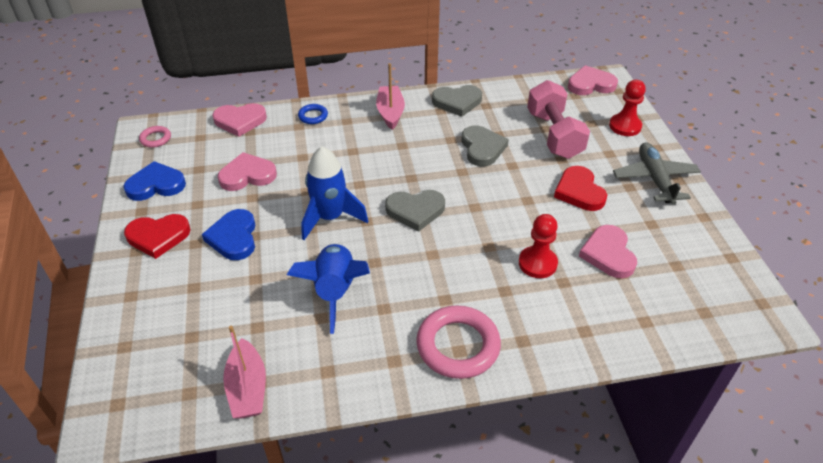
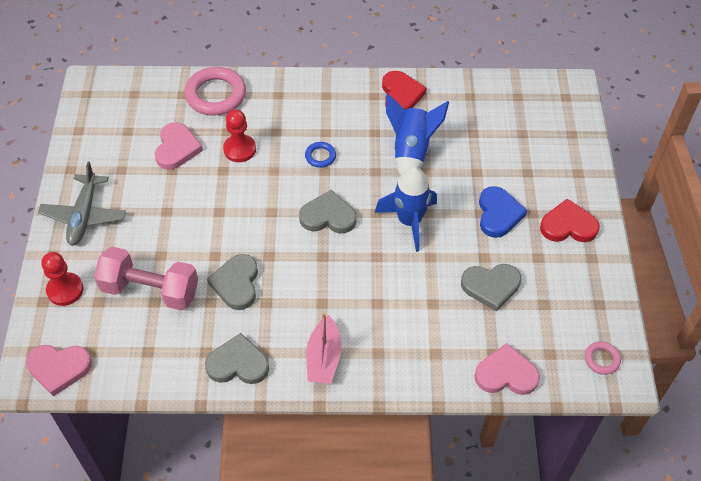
camera: 170 degrees left, 10 degrees up
blue heart [123,161,186,201] -> none
pink heart [218,152,277,191] -> grey heart [461,264,521,312]
pink boat [223,326,266,418] -> none
blue ring [298,104,328,124] -> blue ring moved to [305,142,336,168]
pink ring [416,305,501,379] -> pink ring moved to [184,67,246,116]
pink dumbbell [527,80,590,159] -> pink dumbbell turned 75 degrees counterclockwise [94,246,198,311]
red heart [554,166,607,211] -> red heart moved to [382,71,426,110]

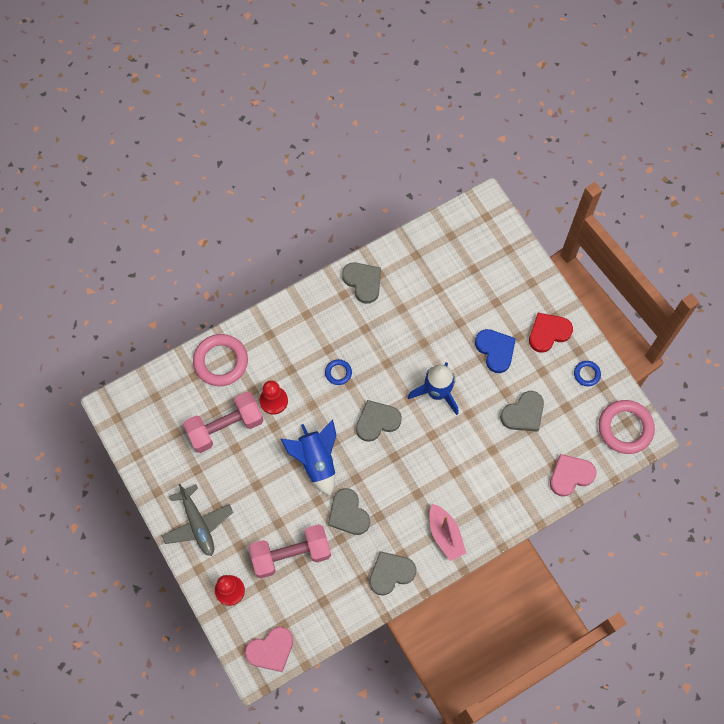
camera: 30 degrees left, 15 degrees up
pink heart [155,122,203,170] -> pink dumbbell [183,392,263,453]
red heart [382,71,426,110] -> grey heart [342,263,381,304]
blue rocket [386,94,449,176] -> blue rocket moved to [281,419,336,496]
pink ring [585,341,621,375] -> pink ring [599,400,655,454], size x2.04
none -> blue ring [574,361,601,386]

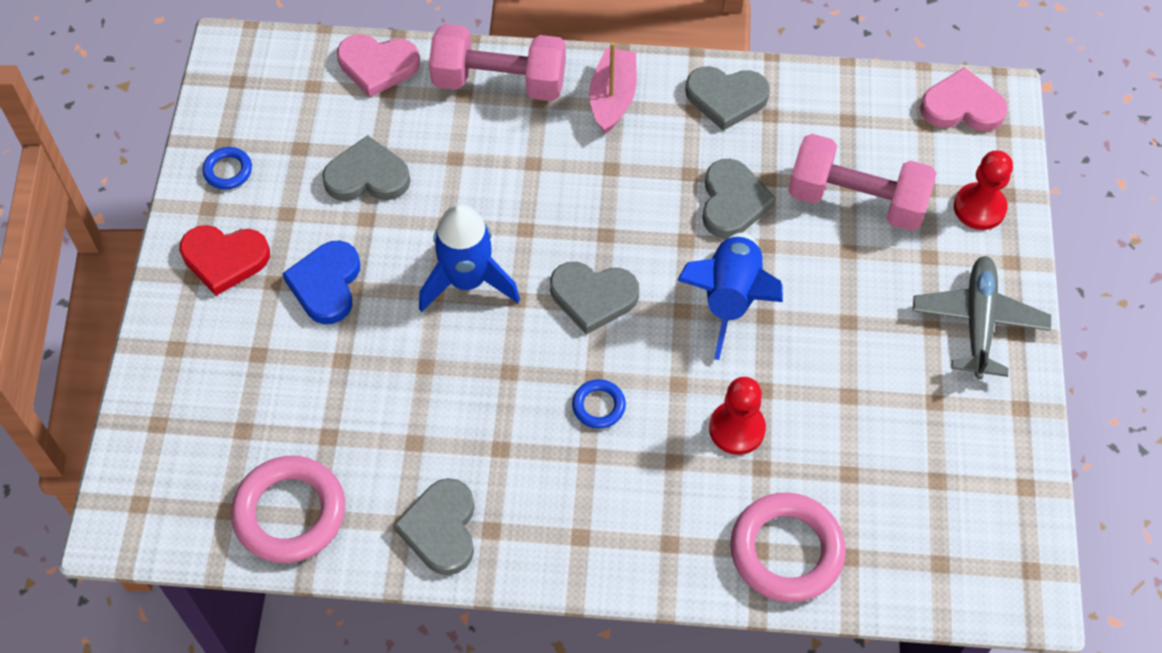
camera: 145 degrees left, 10 degrees down
pink dumbbell [183,392,263,453] -> pink dumbbell moved to [429,24,566,101]
pink ring [599,400,655,454] -> pink ring moved to [231,456,345,563]

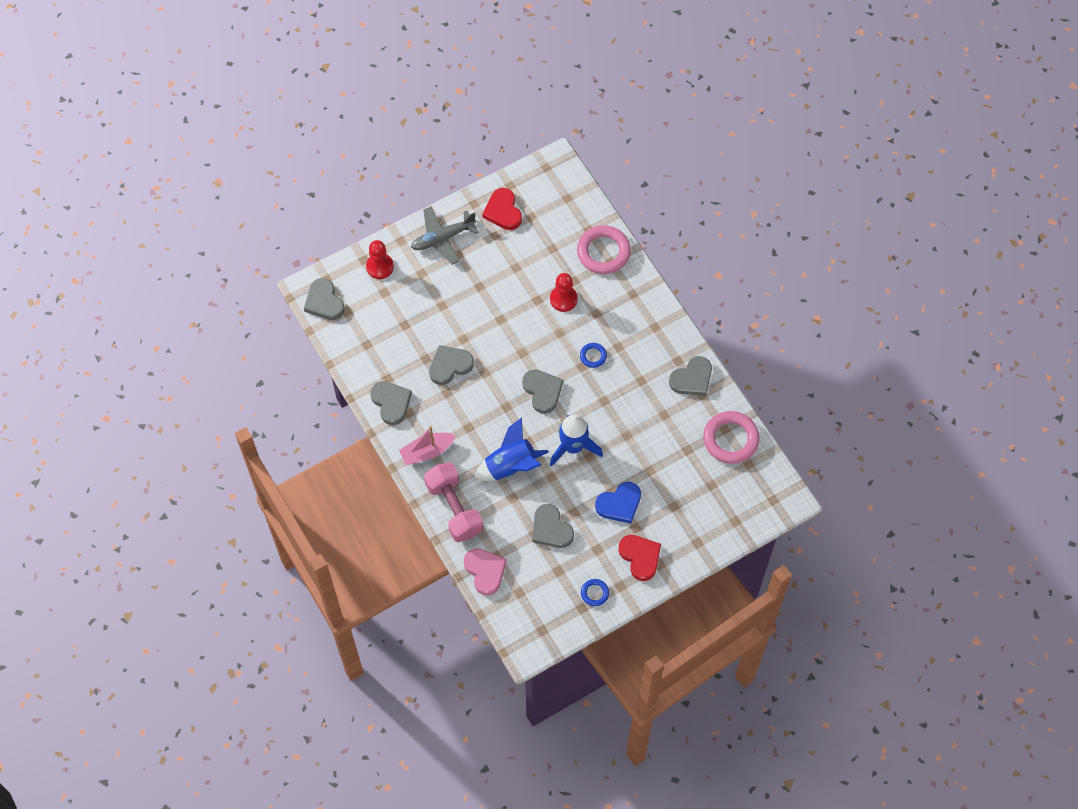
camera: 125 degrees left, 5 degrees up
blue rocket [677,233,783,360] -> blue rocket moved to [475,418,549,481]
pink dumbbell [788,134,936,231] -> none
pink heart [920,67,1008,131] -> grey heart [304,278,345,320]
none -> red heart [482,188,522,230]

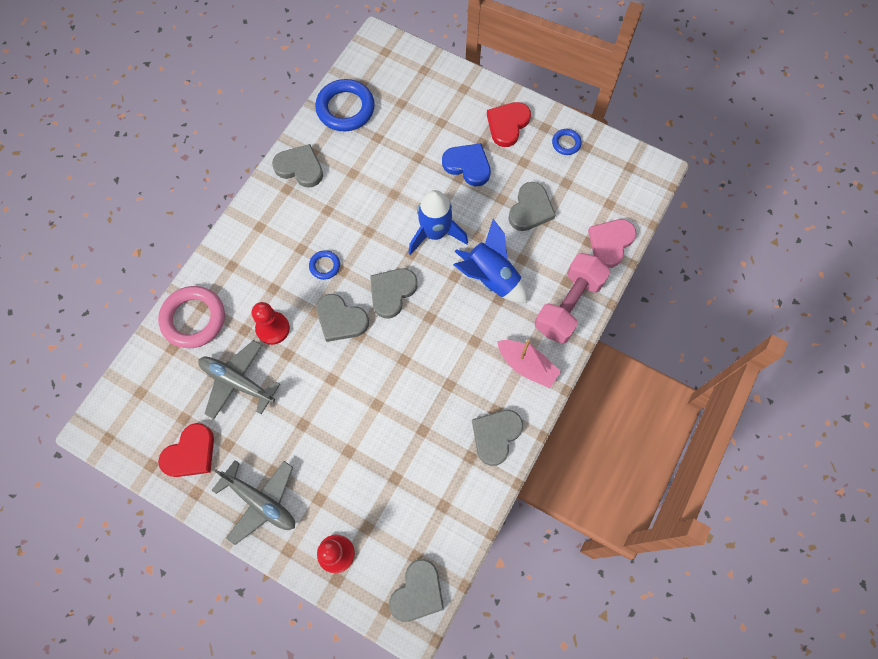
camera: 120 degrees left, 5 degrees up
grey heart [429,345,474,385] -> grey heart moved to [317,294,369,342]
pink ring [703,411,760,464] -> blue ring [315,79,375,131]
none -> grey plane [198,340,280,419]

